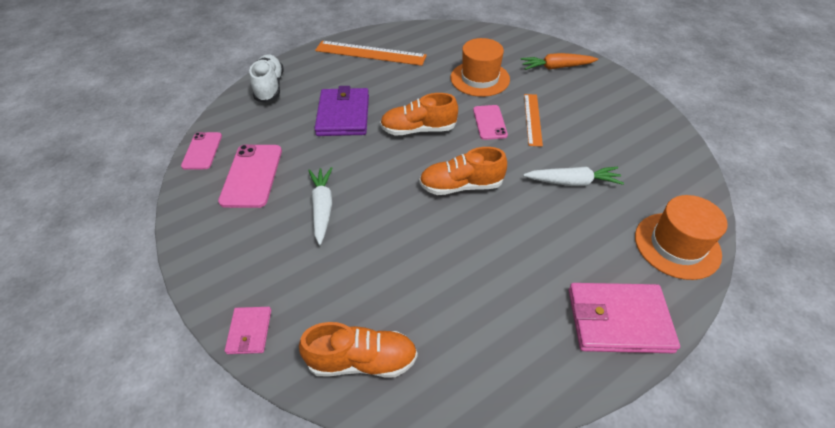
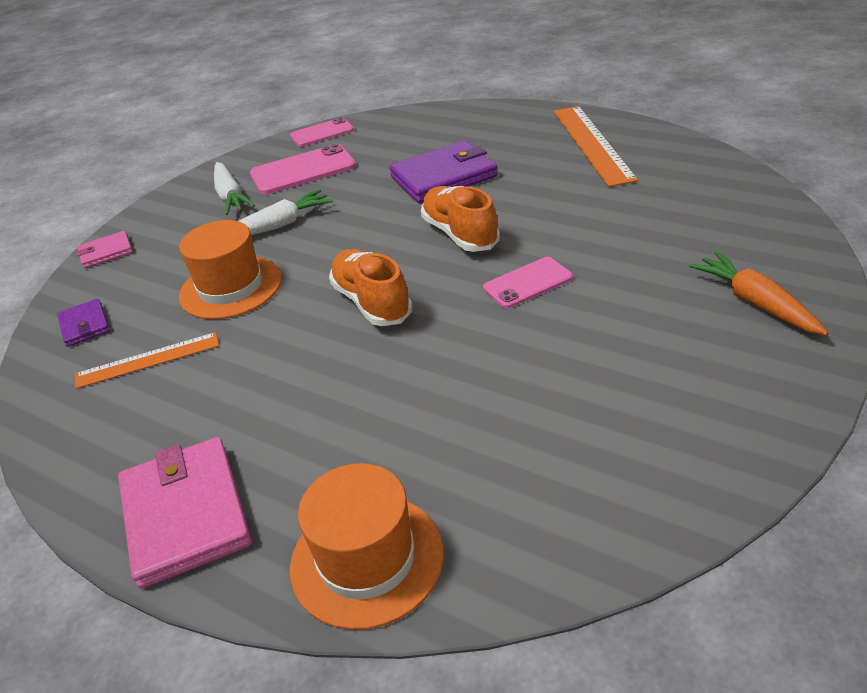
camera: 70 degrees right, 10 degrees down
white shoe [249,54,284,103] -> none
orange shoe [299,322,418,378] -> purple wallet [57,299,110,347]
orange hat [451,38,510,97] -> orange hat moved to [179,220,282,319]
white carrot [523,167,624,186] -> white carrot moved to [214,162,255,215]
orange ruler [524,94,543,147] -> orange ruler moved to [75,332,219,389]

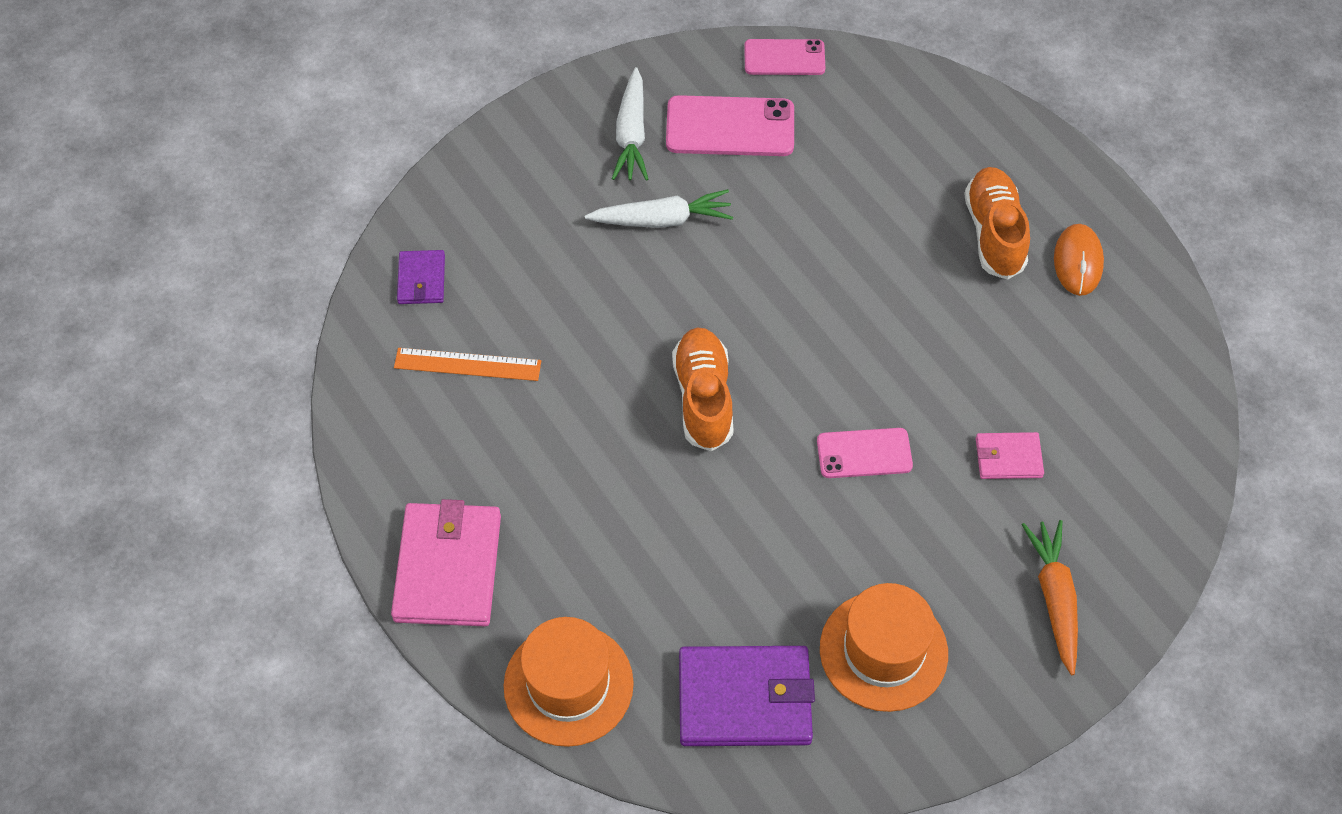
camera: 20 degrees right, 20 degrees up
pink wallet [76,231,133,268] -> pink wallet moved to [976,432,1044,479]
orange hat [179,220,282,319] -> orange hat moved to [820,583,948,712]
purple wallet [389,141,498,203] -> purple wallet moved to [679,646,815,746]
orange shoe [421,186,500,252] -> orange shoe moved to [964,167,1030,280]
orange ruler [554,106,638,187] -> orange mouse [1054,224,1104,296]

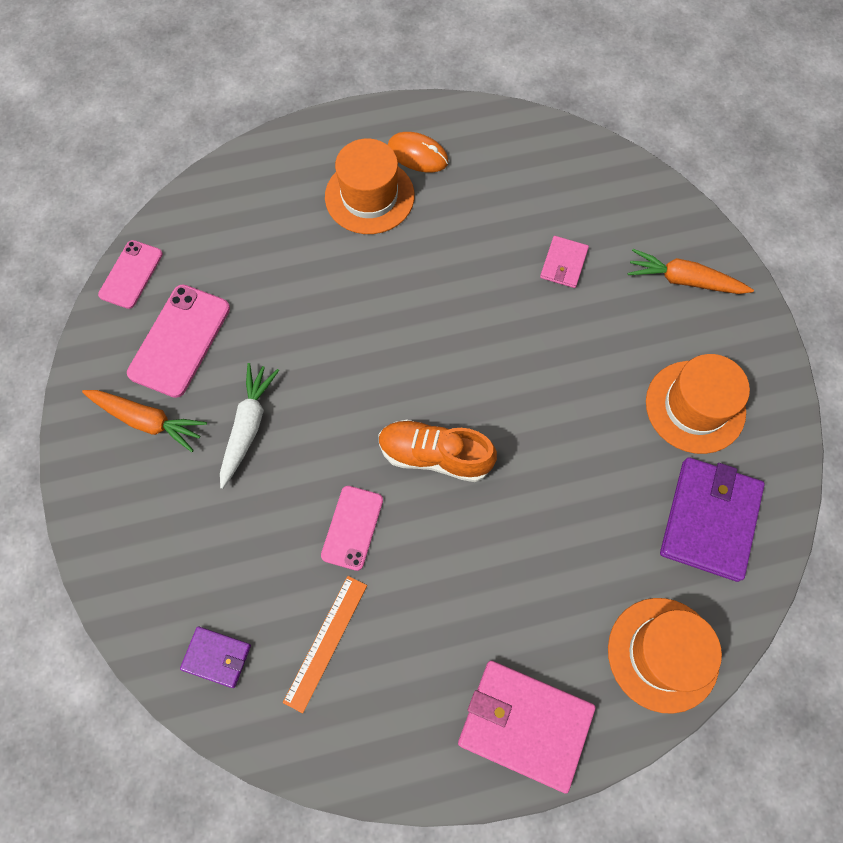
camera: 70 degrees left, 10 degrees up
white carrot [612,67,648,181] -> orange carrot [82,390,207,452]
pink phone [817,428,913,478] -> pink phone moved to [321,486,383,571]
orange shoe [964,167,1030,280] -> orange hat [325,139,414,234]

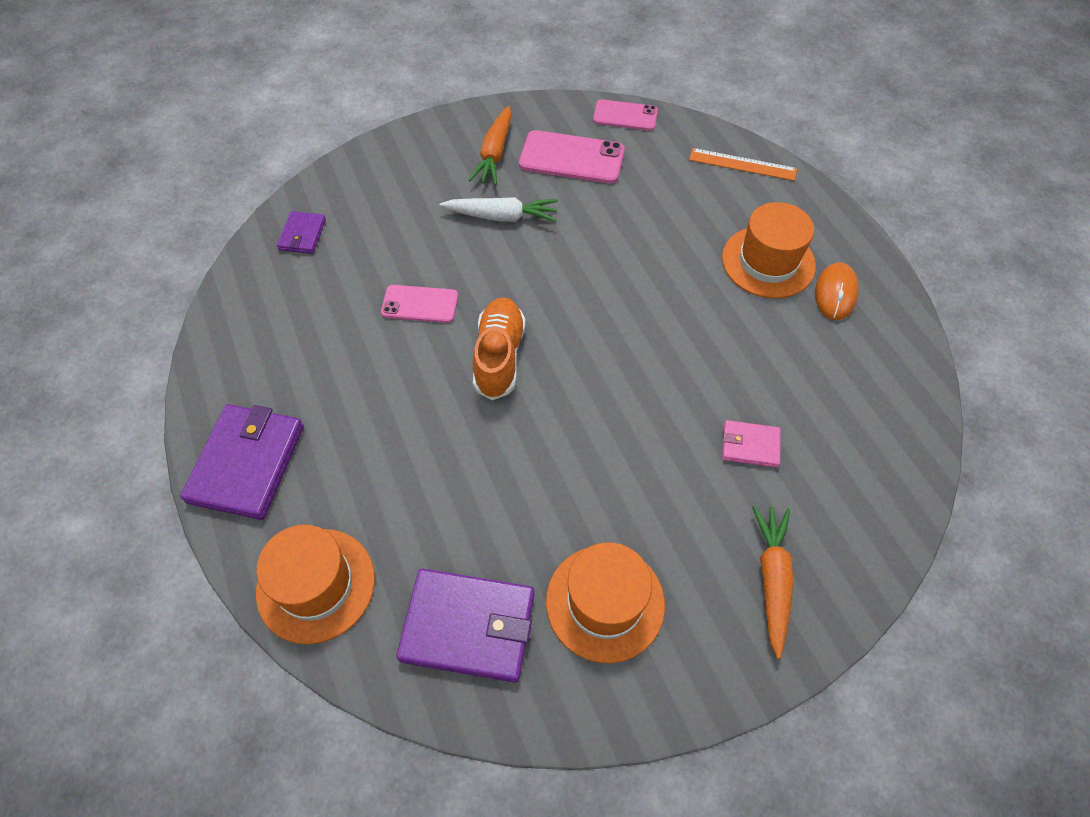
camera: 80 degrees right, 10 degrees down
orange ruler [283,576,367,713] -> orange ruler moved to [689,148,797,181]
pink wallet [458,661,595,794] -> purple wallet [180,404,304,520]

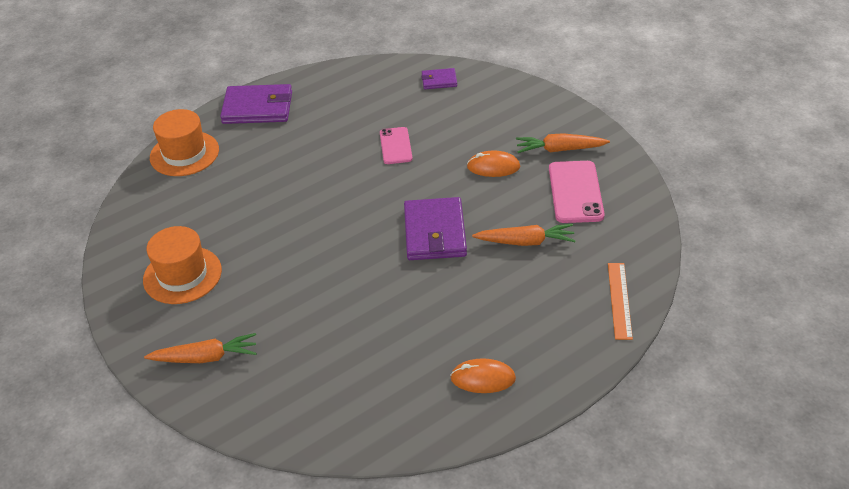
camera: 80 degrees right, 15 degrees down
purple wallet [396,568,535,683] -> purple wallet moved to [404,197,467,260]
white carrot [440,197,558,222] -> orange mouse [467,150,520,177]
orange shoe [473,297,526,400] -> none
pink phone [593,99,658,131] -> none
orange hat [722,202,816,298] -> none
pink wallet [722,420,781,468] -> none
none -> orange carrot [472,224,576,246]

